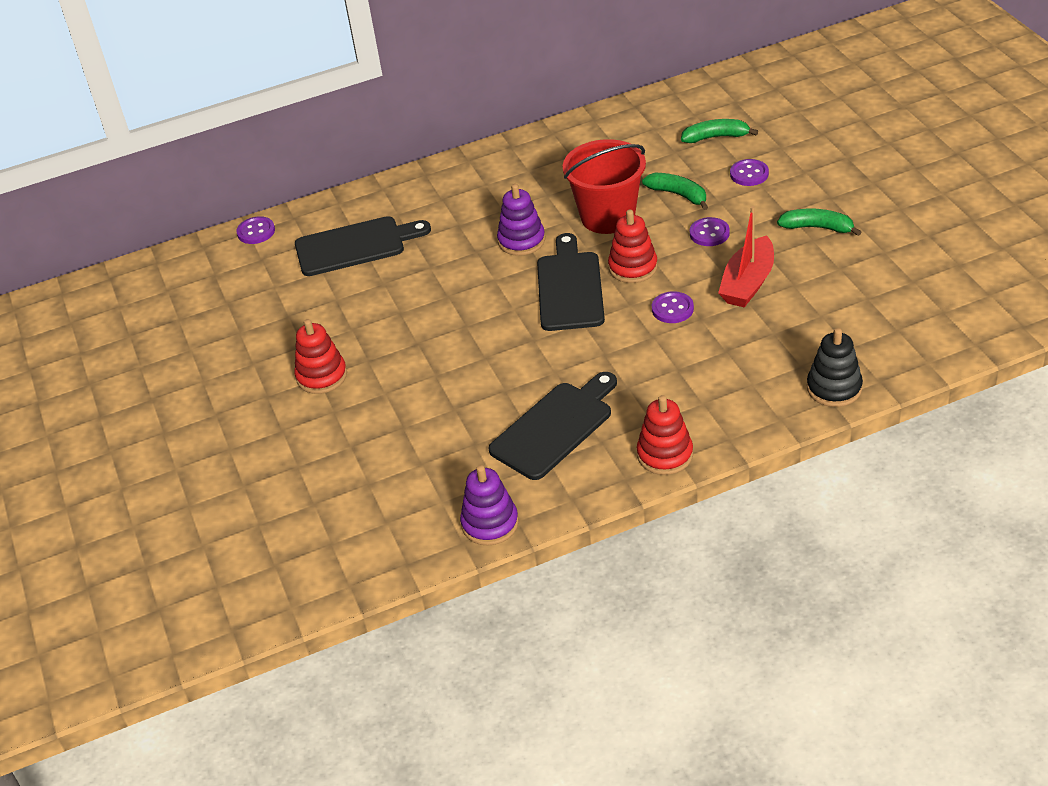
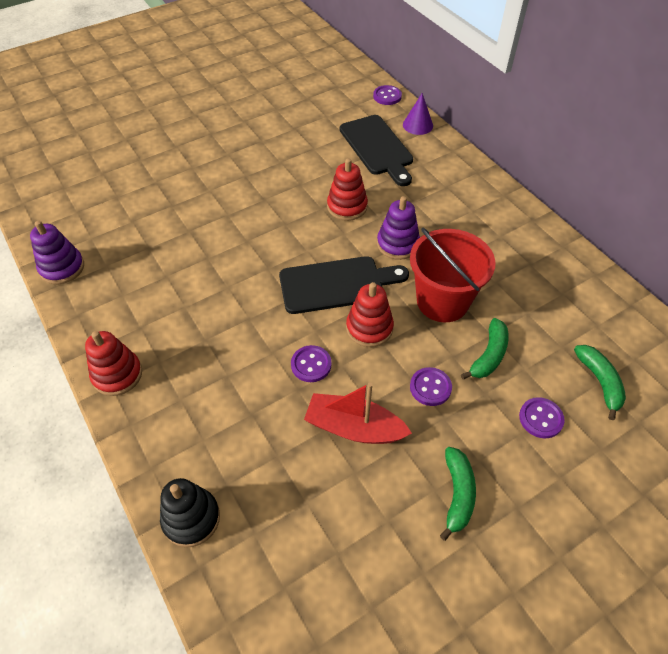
camera: 75 degrees right, 10 degrees up
red stacking toy [294,319,347,394] -> red stacking toy moved to [327,158,368,221]
black cutting board [488,372,617,480] -> none
none -> purple cone [403,93,433,135]

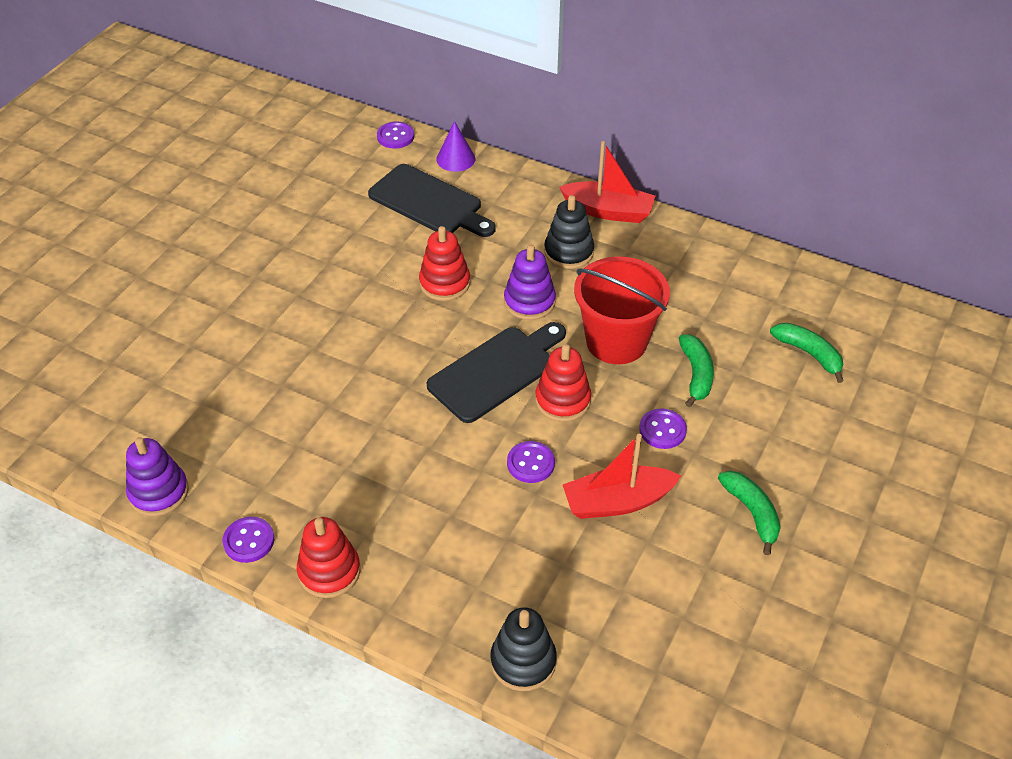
camera: 30 degrees left, 5 degrees down
purple button [519,397,565,438] -> purple button moved to [223,517,274,563]
none -> black stacking toy [544,195,594,269]
none -> red boat [559,141,655,223]

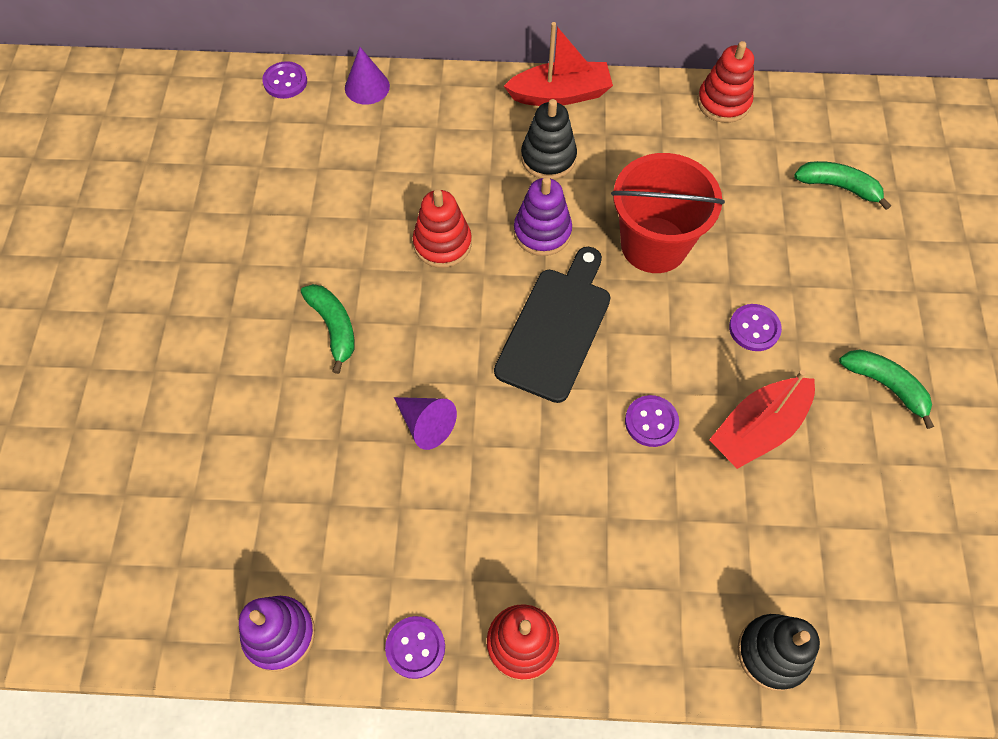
camera: 25 degrees left, 15 degrees up
black cutting board [368,164,496,237] -> none
red stacking toy [535,344,591,422] -> red stacking toy moved to [697,41,754,123]
green banana [679,334,714,407] -> green banana moved to [301,284,355,374]
none -> purple cone [394,397,457,450]

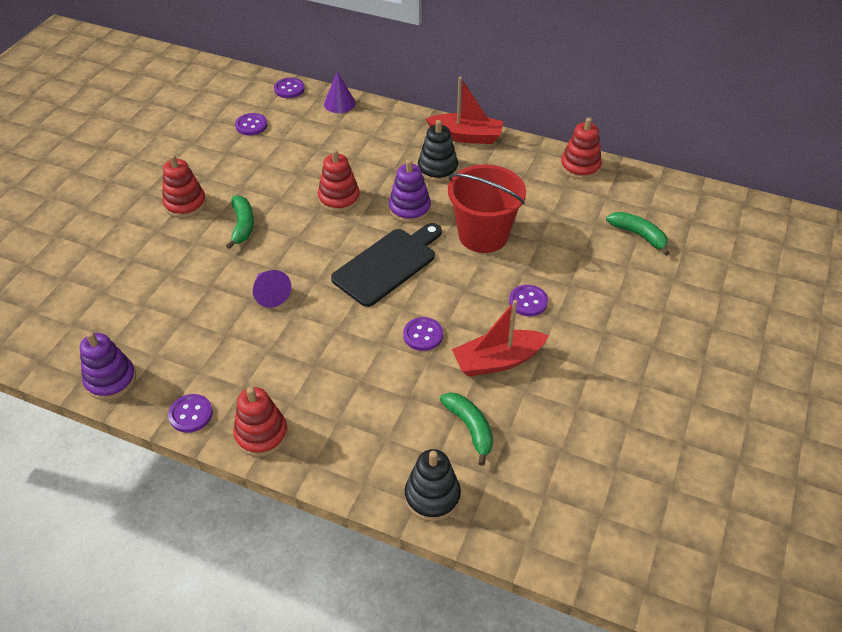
camera: 20 degrees right, 15 degrees down
green banana [839,350,934,429] -> green banana moved to [440,392,493,466]
none -> red stacking toy [162,155,206,218]
none -> purple button [235,113,267,136]

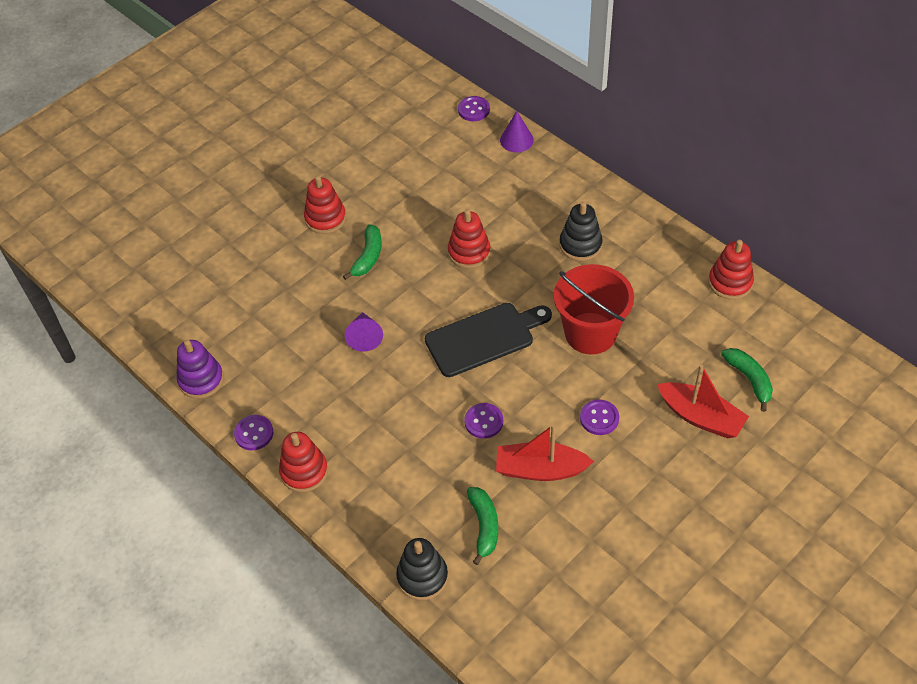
camera: 25 degrees right, 5 degrees up
purple button [235,113,267,136] -> none
purple stacking toy [389,159,431,223] -> none
red boat [426,77,504,144] -> red boat moved to [657,364,749,438]

